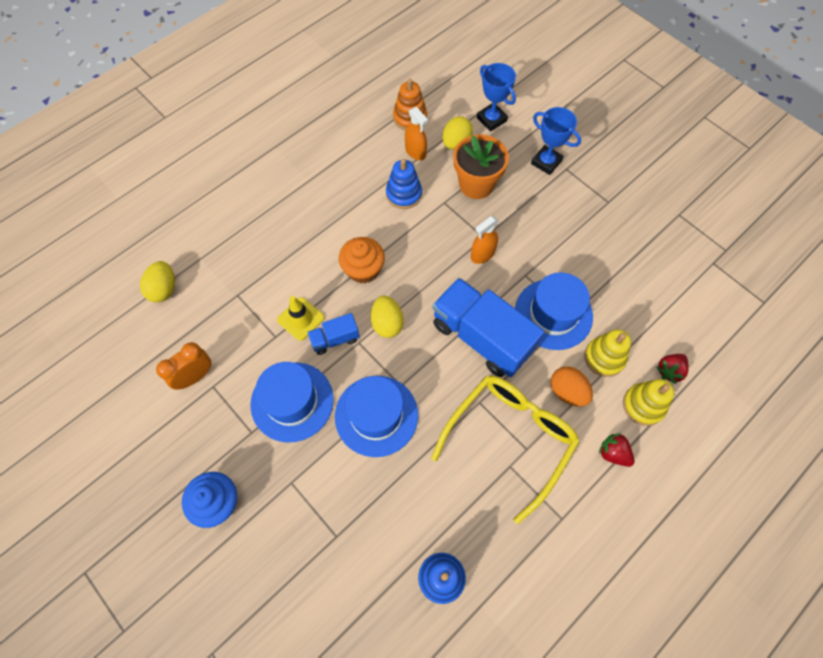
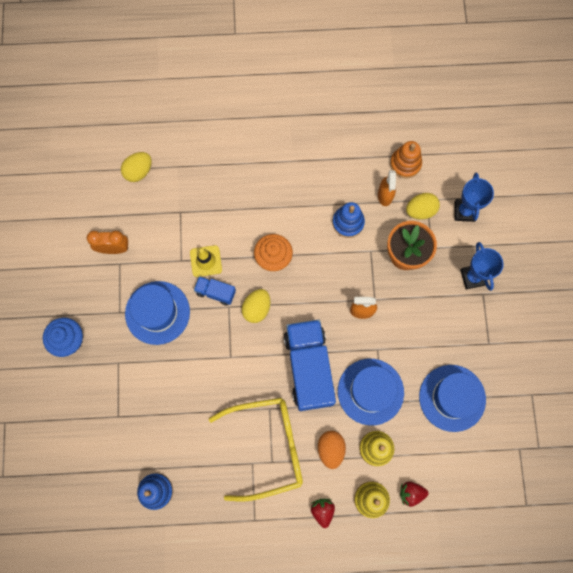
camera: 40 degrees right, 10 degrees up
blue hat [335,376,418,457] -> blue hat moved to [419,365,486,432]

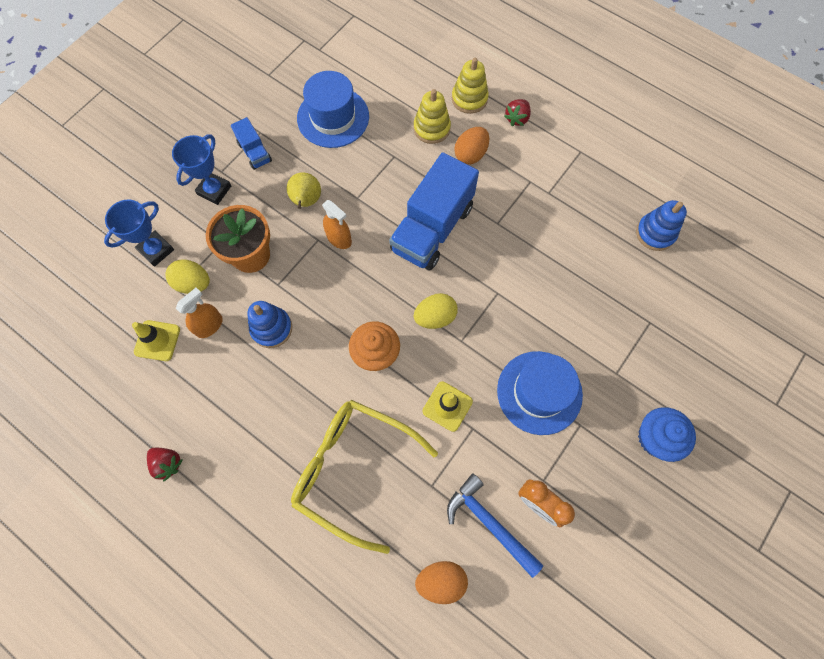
camera: 140 degrees left, 5 degrees down
yellow egg [121,152,152,182] -> orange egg [415,561,468,604]
blue truck [194,276,236,305] -> blue truck moved to [231,117,272,170]
yellow glasses [209,398,303,502] -> yellow glasses moved to [291,400,438,554]
blue hat [338,359,404,425] -> none
orange stacking toy [390,141,422,178] -> yellow traffic cone [132,320,180,361]
red strawberry [400,481,428,507] -> red strawberry moved to [147,448,183,482]
none -> yellow pear [287,172,321,209]
none -> blue hammer [447,473,543,578]

